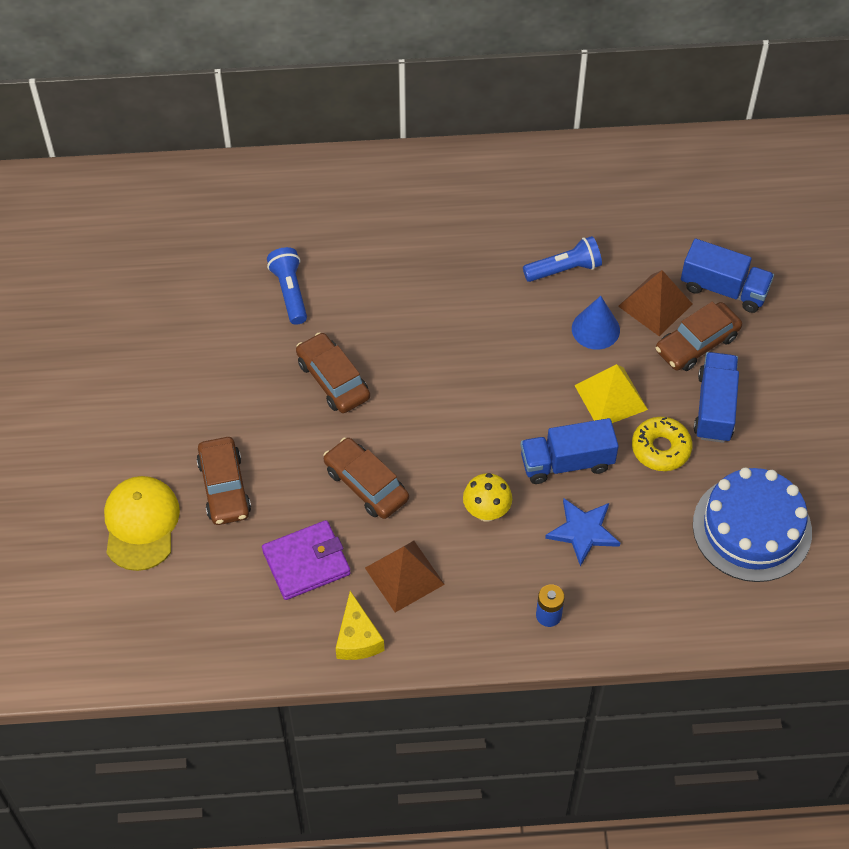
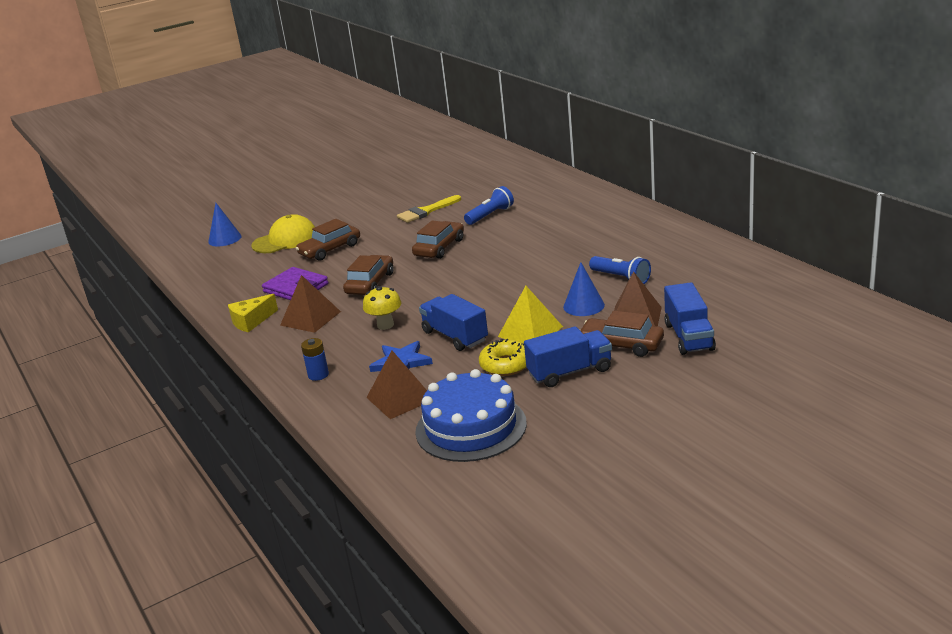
camera: 65 degrees right, 30 degrees down
none -> blue cone [208,203,242,246]
none -> brown pyramid [366,351,427,419]
none -> yellow brush [397,195,461,223]

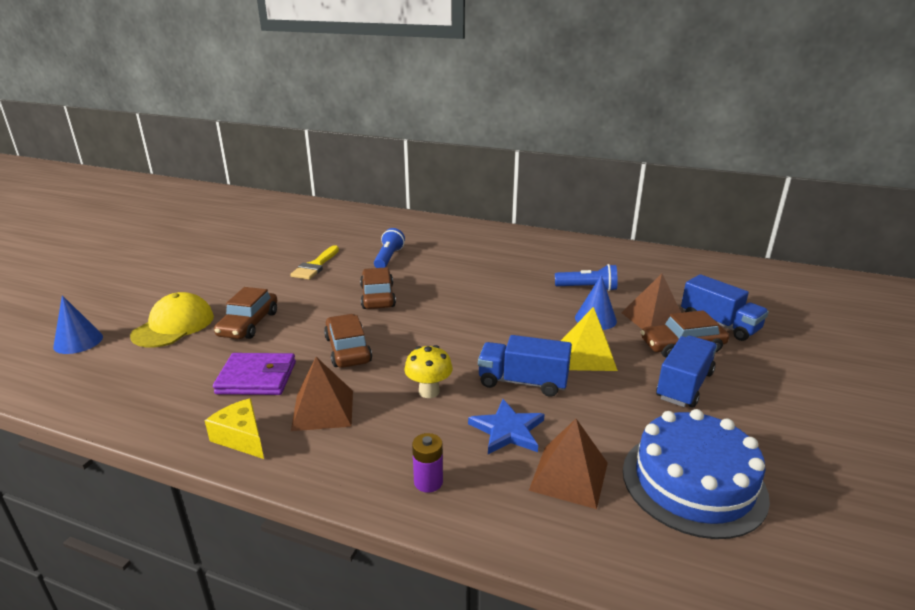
camera: 40 degrees left, 0 degrees up
yellow cheese [228,294,278,332] -> yellow cheese turned 120 degrees clockwise [205,398,264,459]
blue battery [301,338,329,381] -> purple battery [412,433,443,493]
yellow donut [479,339,526,376] -> none

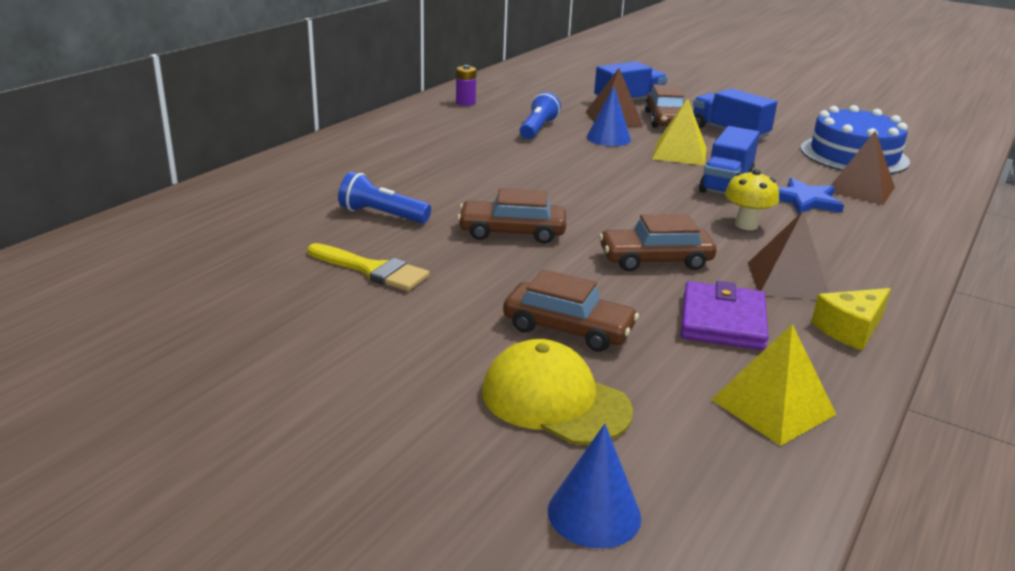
camera: 80 degrees left, 0 degrees up
purple battery [412,433,443,493] -> purple battery moved to [456,65,477,106]
none -> yellow pyramid [711,324,837,446]

